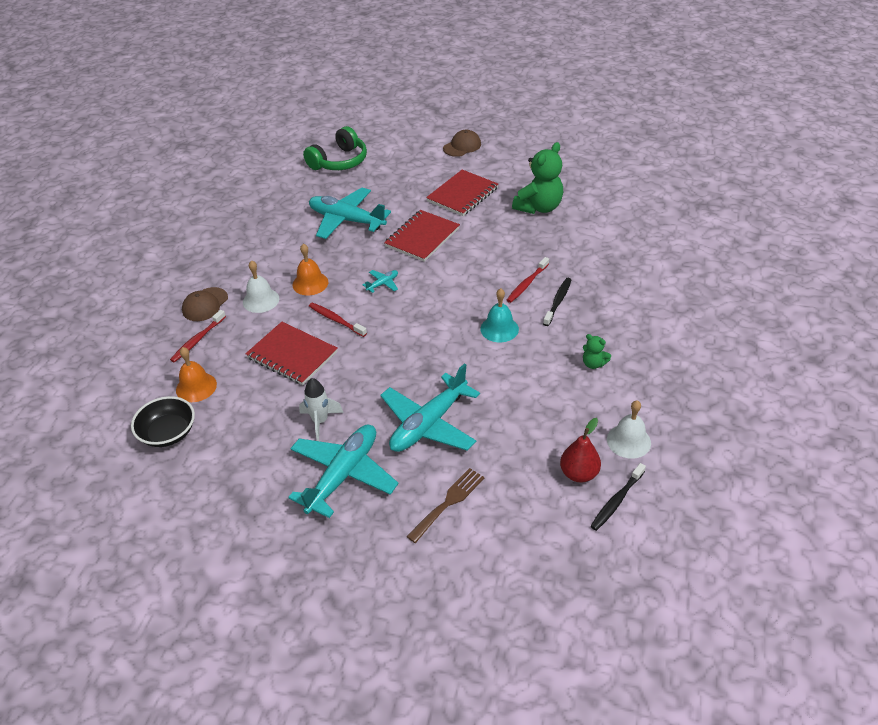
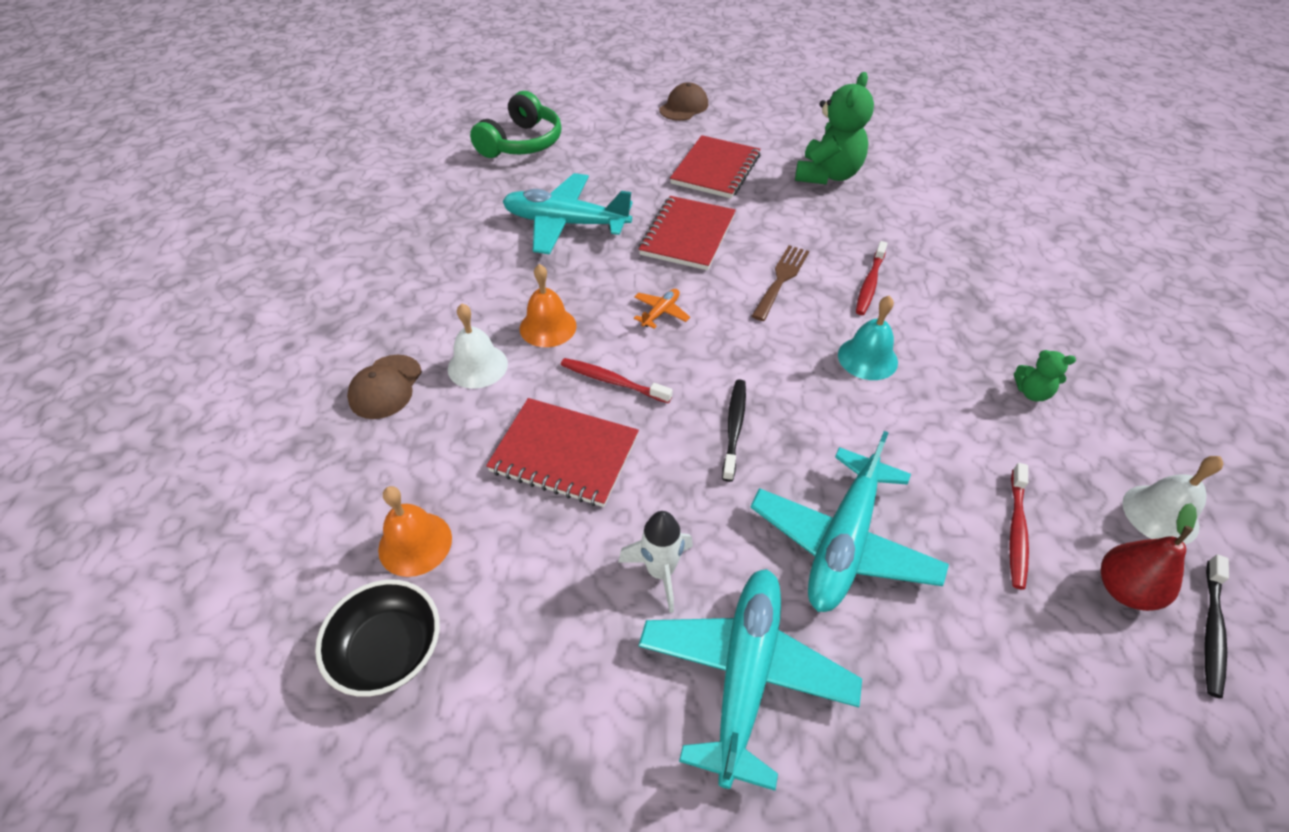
camera: 15 degrees left, 5 degrees up
red toothbrush [170,310,226,362] -> red toothbrush moved to [1009,463,1029,590]
turquoise plane [363,270,398,293] -> orange plane [634,289,690,329]
brown fork [406,468,485,543] -> brown fork moved to [752,245,809,321]
black toothbrush [543,278,572,326] -> black toothbrush moved to [722,379,746,482]

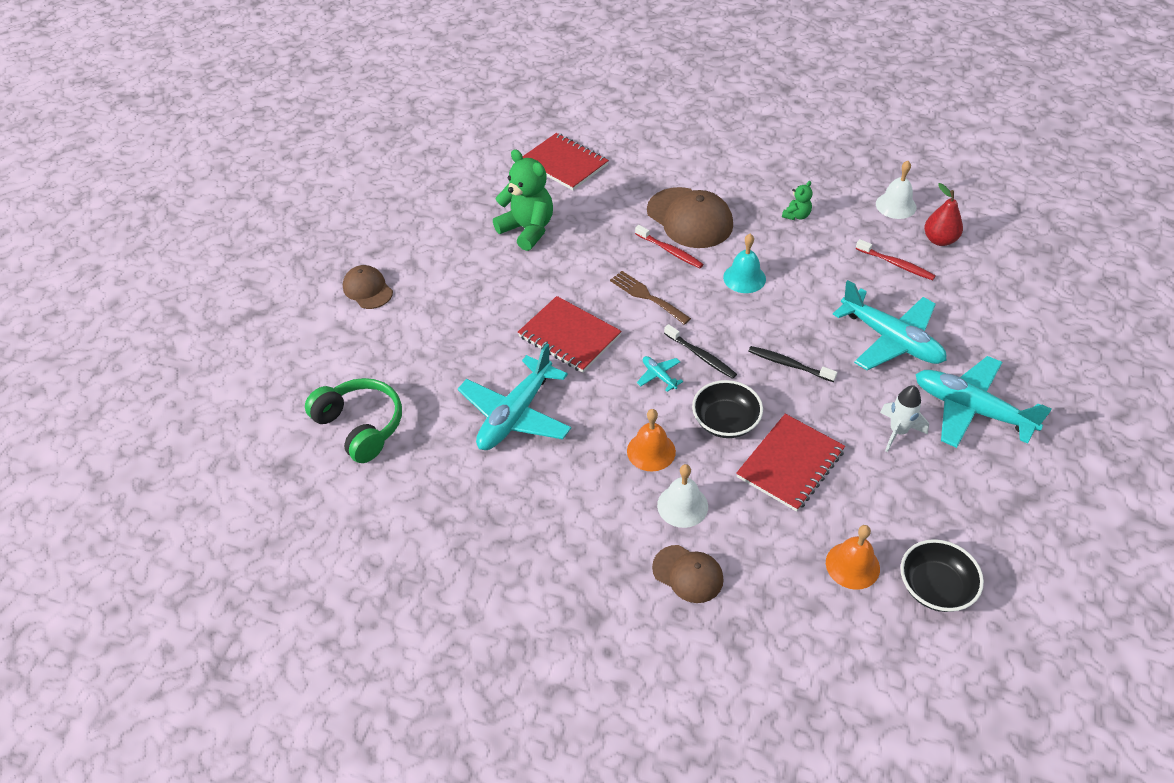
camera: 70 degrees left, 0 degrees up
red toothbrush [561,358,673,404] -> black bowl [692,380,763,438]
orange plane [634,289,690,329] -> turquoise plane [637,356,683,392]
red notebook [670,135,760,198] -> red notebook moved to [523,133,609,190]
black toothbrush [1204,554,1229,698] -> black toothbrush moved to [664,324,737,379]
none -> brown cap [647,187,733,248]

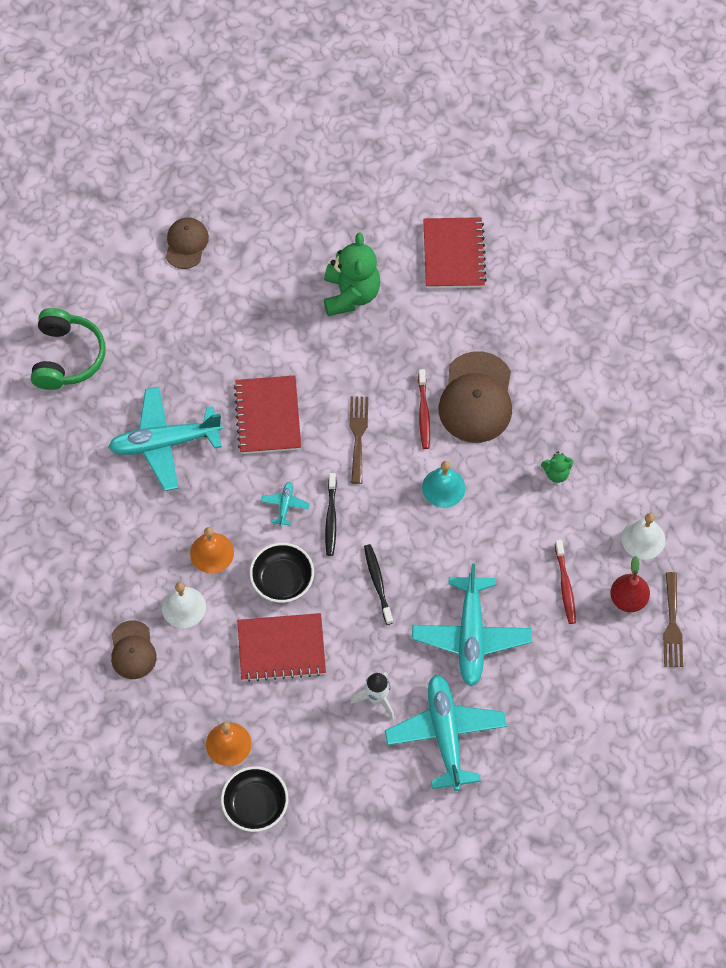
camera: 45 degrees right, 15 degrees up
none -> brown fork [663,572,683,667]

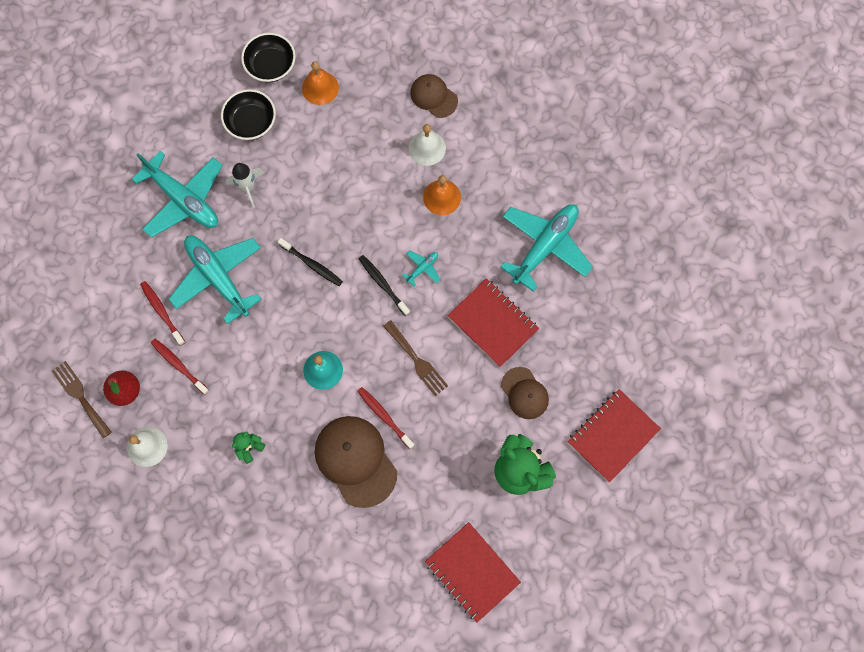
camera: 140 degrees right, 10 degrees up
green headphones [31,308,106,390] -> none
brown cap [166,218,209,269] -> brown cap moved to [501,367,549,419]
red notebook [237,613,326,682] -> red notebook moved to [568,389,661,482]
black bowl [250,543,314,603] -> black bowl moved to [221,89,276,140]
turquoise plane [261,482,310,526] -> turquoise plane turned 105 degrees counterclockwise [402,250,440,286]
none -> red toothbrush [140,281,185,346]

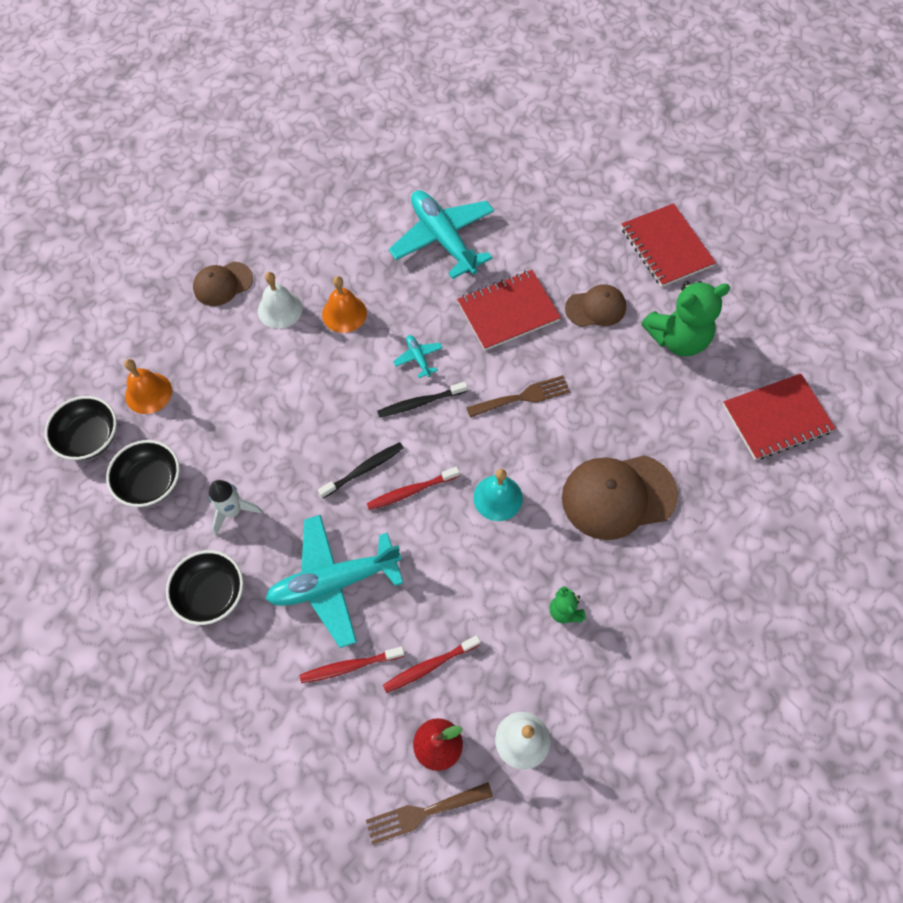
camera: 70 degrees left, 10 degrees down
turquoise plane [132,151,223,238] -> black bowl [166,550,243,625]
red toothbrush [357,387,414,449] -> red toothbrush moved to [367,467,460,510]

